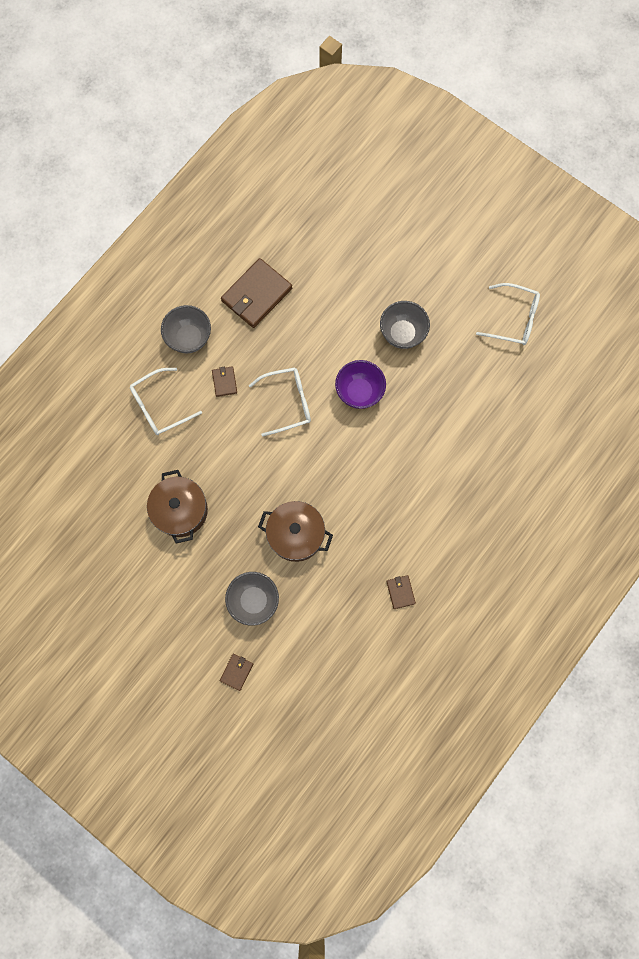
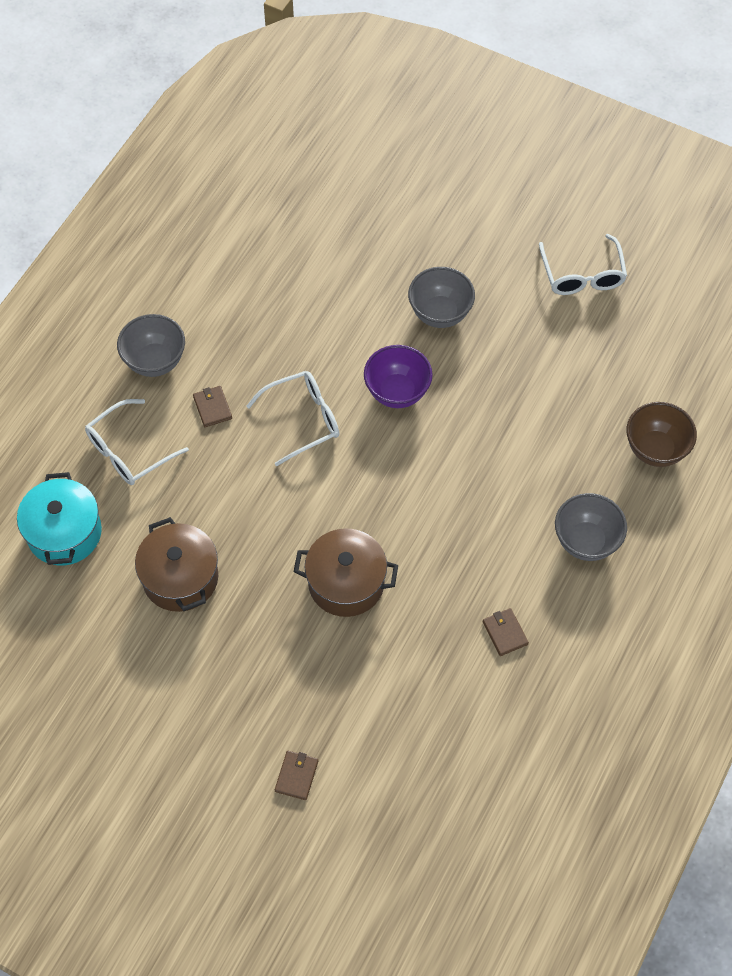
camera: 10 degrees left, 15 degrees down
brown wallet [221,258,292,328] -> none
grey bowl [225,572,279,626] -> grey bowl moved to [555,493,627,561]
white glasses [476,283,540,345] -> white glasses turned 75 degrees clockwise [539,234,627,295]
none -> turquoise pot [17,472,102,565]
none -> brown bowl [626,402,697,467]

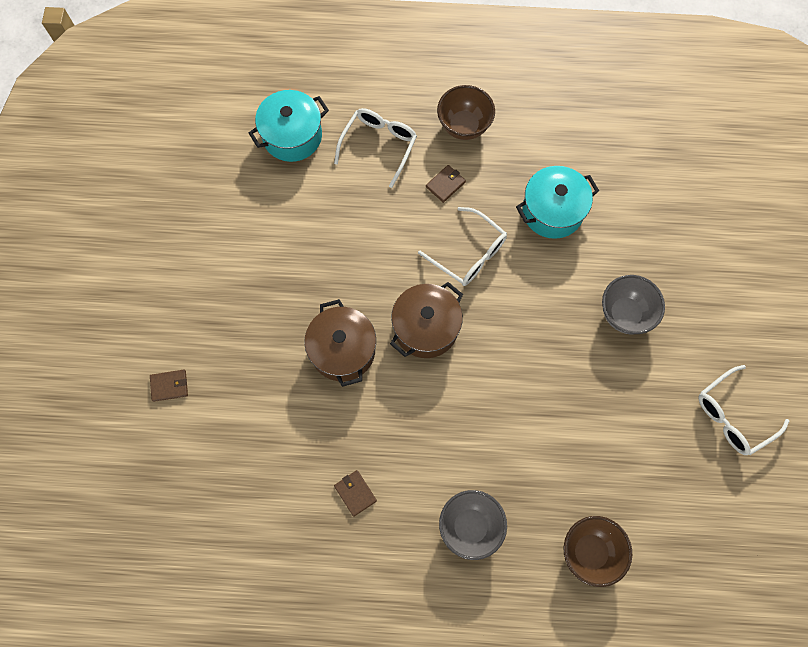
camera: 65 degrees right, 10 degrees up
white glasses [85,399,189,485] -> white glasses turned 90 degrees clockwise [334,108,417,188]
grey bowl [117,314,185,377] -> brown bowl [437,85,495,140]
brown pot [135,517,218,612] -> brown pot moved to [390,282,463,358]
purple bowl [364,345,433,408] -> none
brown wallet [482,608,529,656] -> brown wallet turned 75 degrees counterclockwise [334,470,377,517]
none -> turquoise pot [516,166,599,239]

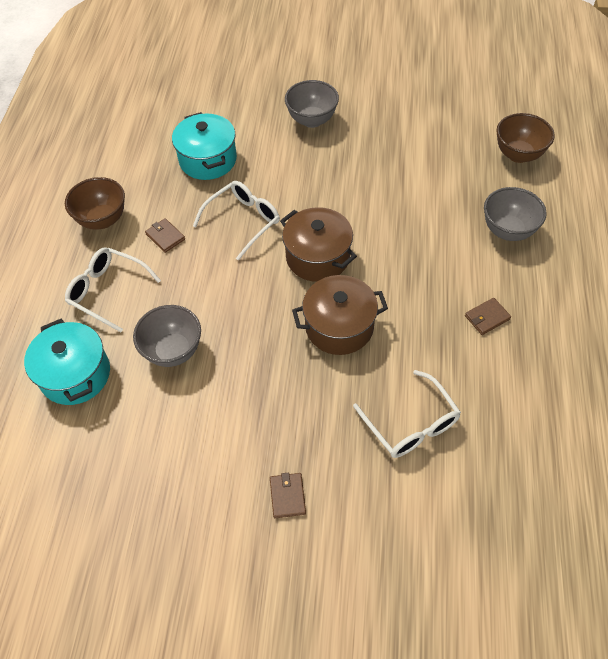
camera: 85 degrees left, 15 degrees down
brown wallet [150,369,188,402] -> brown wallet moved to [270,472,306,518]
white glasses [699,365,790,455] -> white glasses moved to [353,370,461,458]
none -> grey bowl [133,305,201,367]

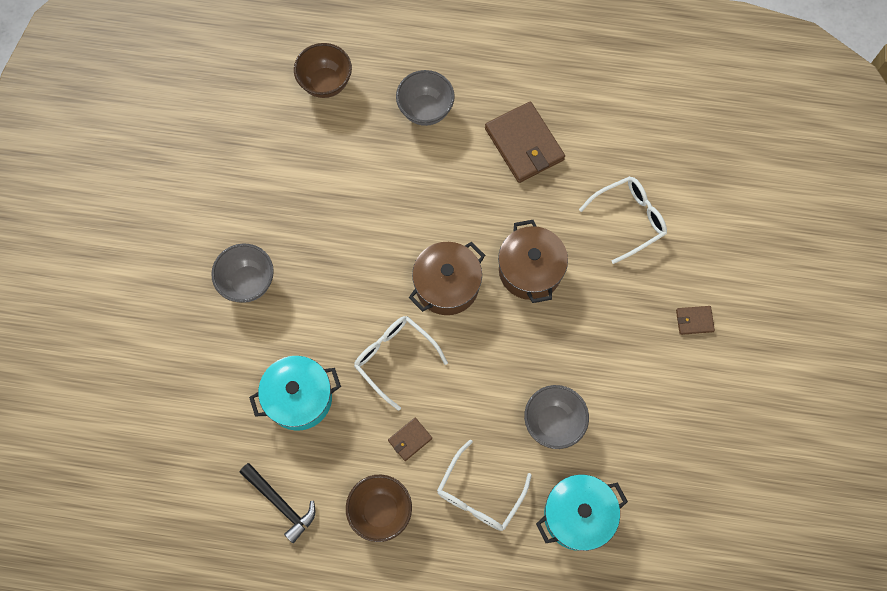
camera: 90 degrees left, 15 degrees up
brown wallet [465,298,511,335] -> brown wallet [485,102,565,183], size x2.13
none -> black hammer [240,463,316,543]

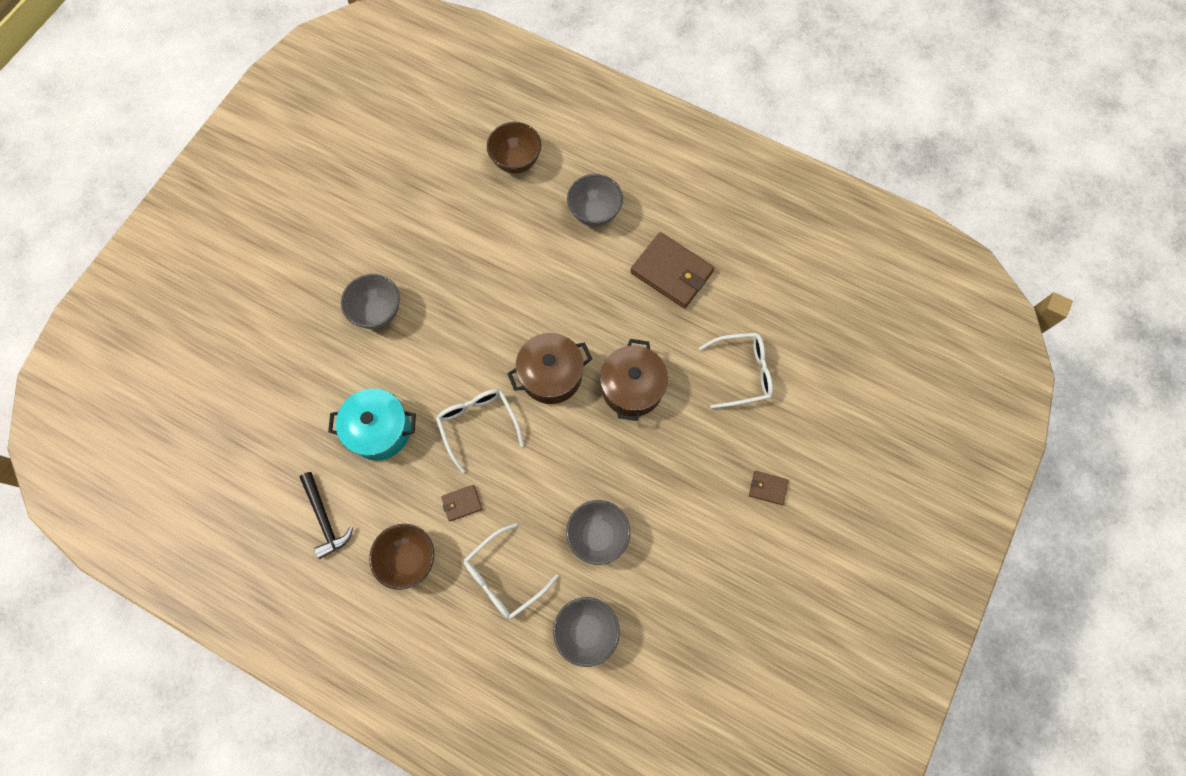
camera: 20 degrees right, 0 degrees up
brown wallet [485,102,565,183] -> brown wallet turned 45 degrees counterclockwise [630,232,714,308]
turquoise pot [536,474,628,551] -> grey bowl [553,597,620,667]

